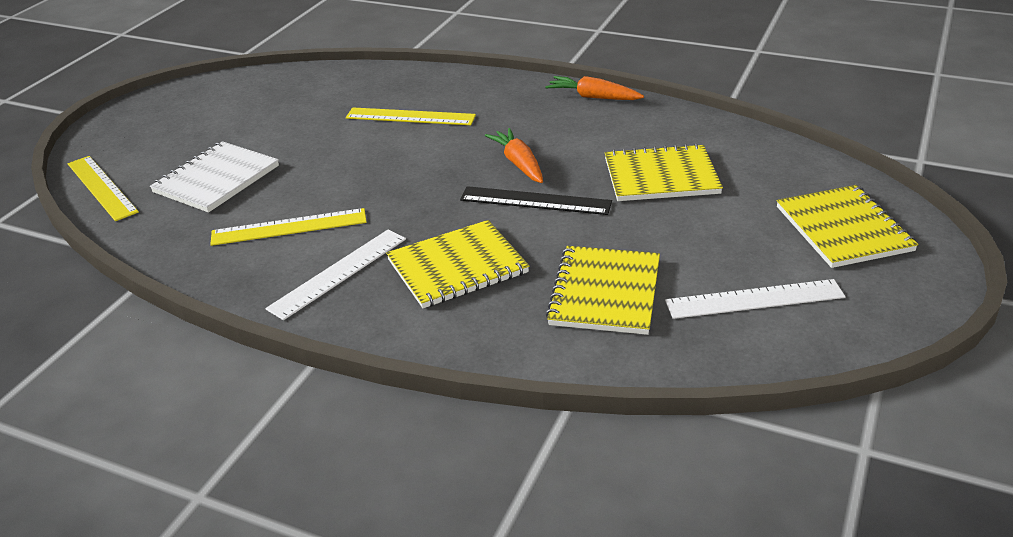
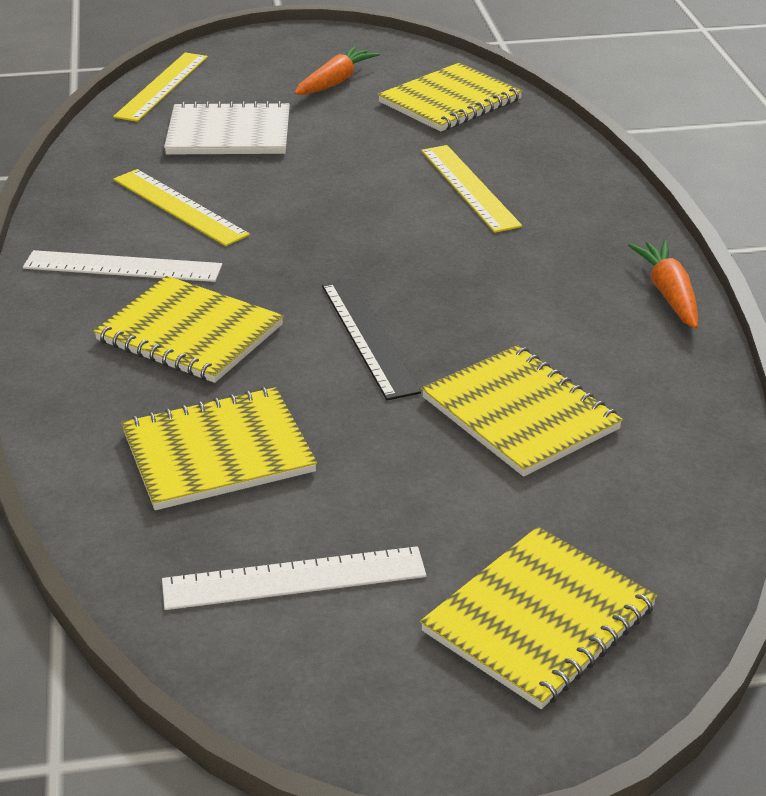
camera: 55 degrees right, 0 degrees up
orange carrot [485,128,543,183] -> orange carrot moved to [294,46,380,95]
white ruler [665,279,845,319] -> white ruler turned 60 degrees counterclockwise [162,546,426,610]
none -> yellow notebook [378,63,523,132]

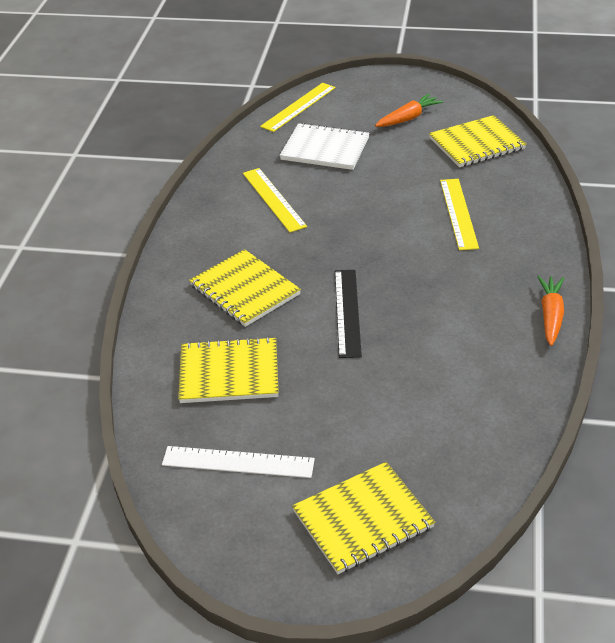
camera: 20 degrees right, 5 degrees up
white ruler [23,250,222,282] -> none
yellow notebook [421,345,623,477] -> none

